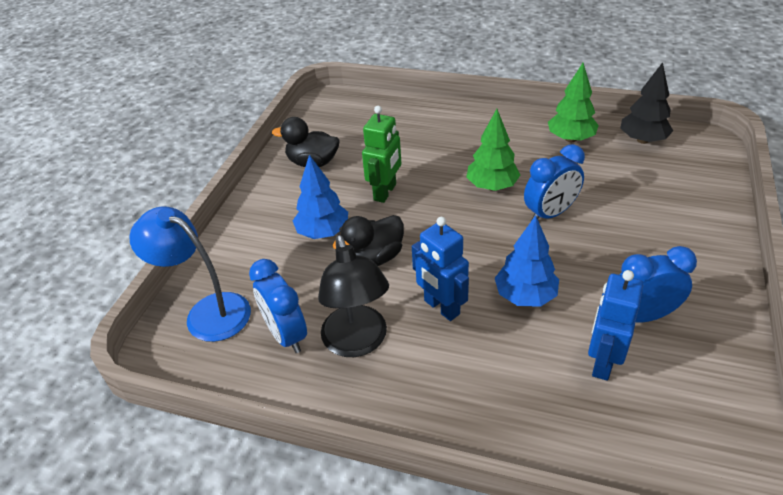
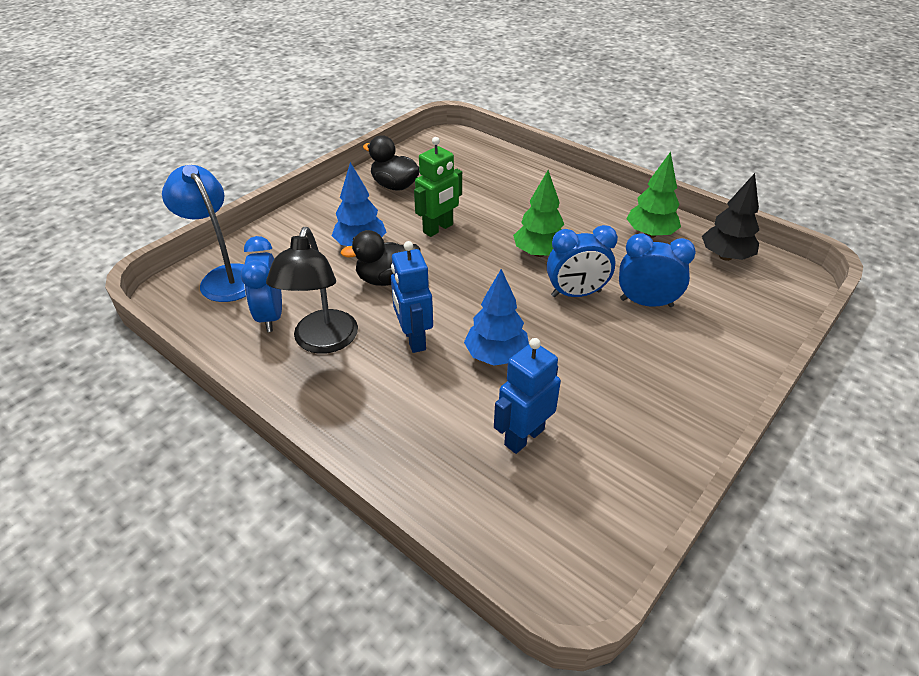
camera: 20 degrees right, 0 degrees up
blue clock [620,246,697,322] -> blue clock moved to [619,233,696,307]

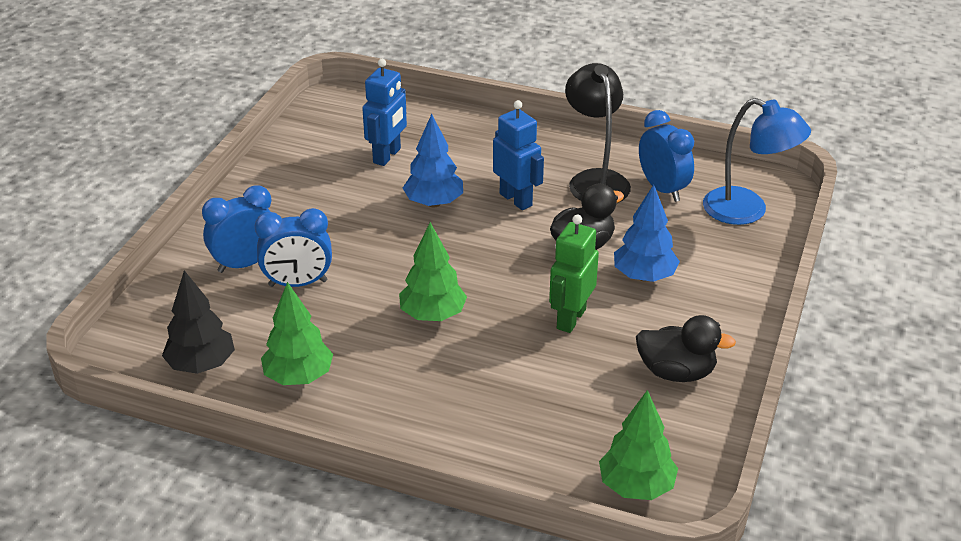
camera: 160 degrees right, 5 degrees down
blue clock [547,225,618,297] -> blue clock moved to [202,185,272,273]
none -> green tree [599,390,678,500]

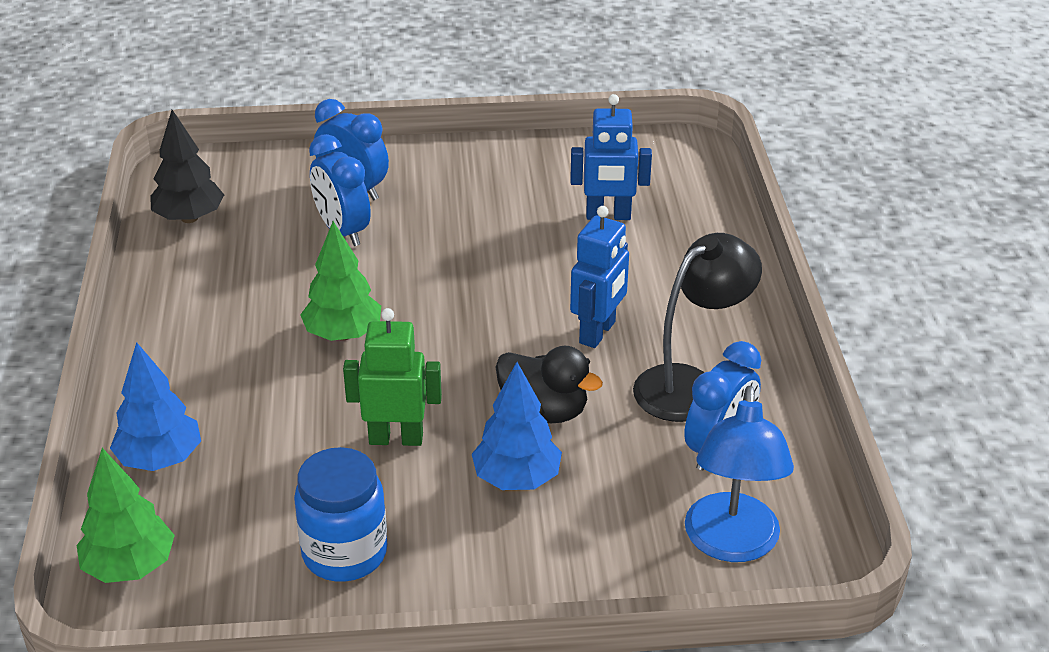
camera: 65 degrees right, 0 degrees up
green tree [261,282,333,385] -> none
blue tree [403,114,463,207] -> blue tree moved to [110,342,201,471]
black duck [636,315,736,382] -> blue jar [294,447,387,582]

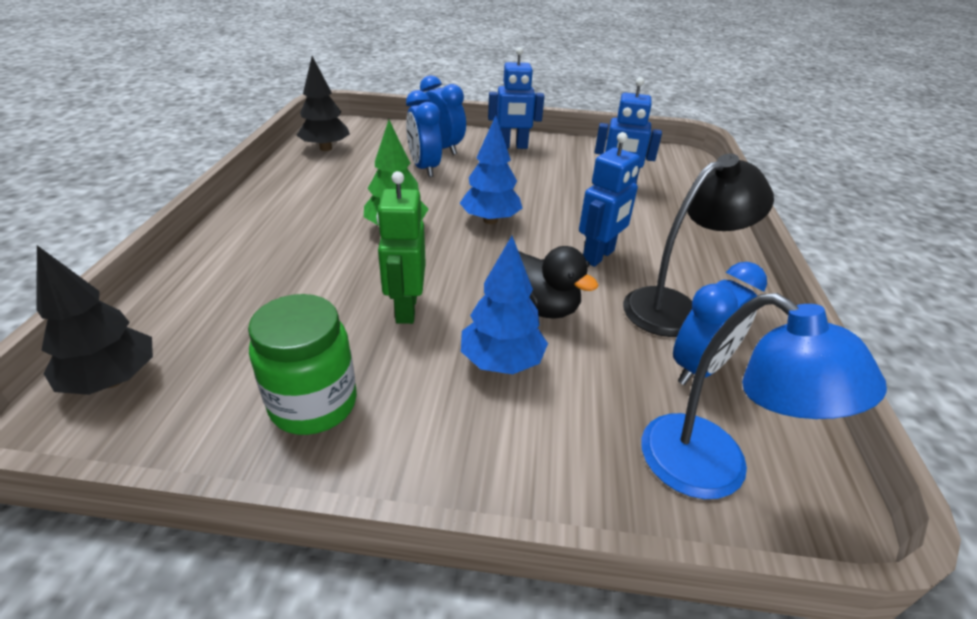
camera: 10 degrees right, 0 degrees up
green tree [77,448,175,583] -> black tree [36,245,153,395]
blue tree [110,342,201,471] -> blue tree moved to [460,116,522,224]
blue jar [294,447,387,582] -> green jar [248,294,357,435]
green robot [343,308,442,446] -> green robot turned 105 degrees counterclockwise [377,171,426,324]
blue lamp [685,386,794,562] -> blue lamp turned 60 degrees counterclockwise [641,293,887,499]
none -> blue robot [488,47,544,149]

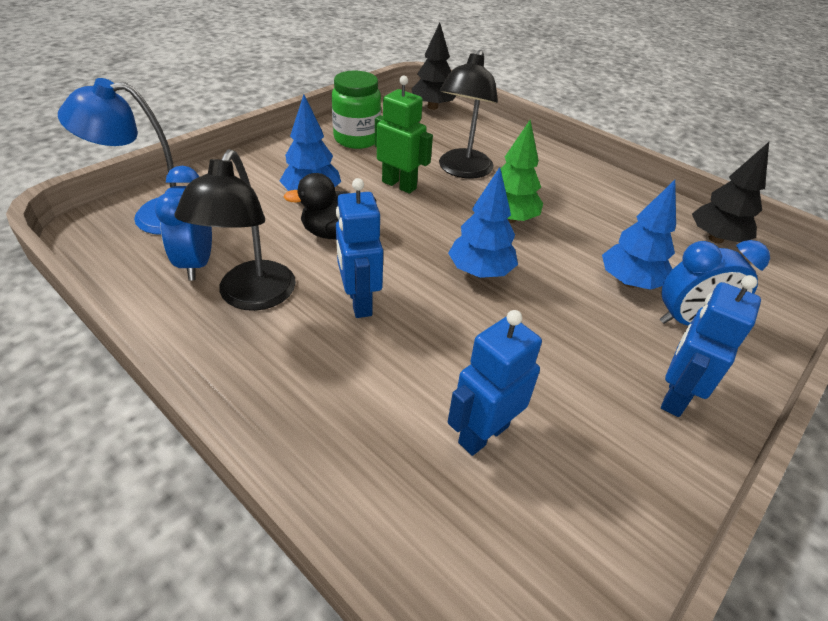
camera: 125 degrees right, 5 degrees up
blue clock [406,90,442,177] -> blue tree [602,180,676,290]
none -> black lamp [439,50,498,179]

